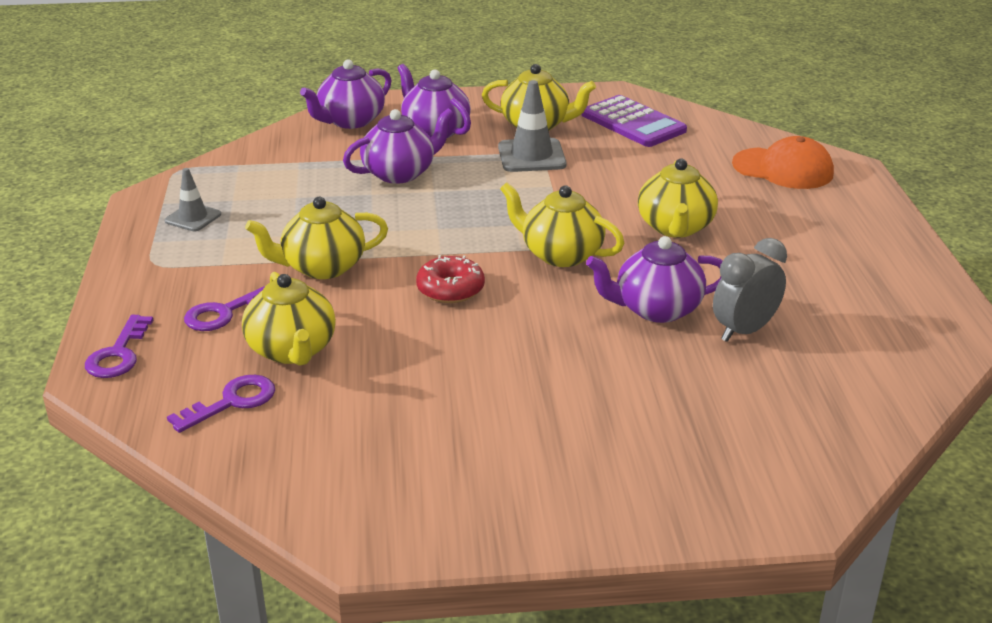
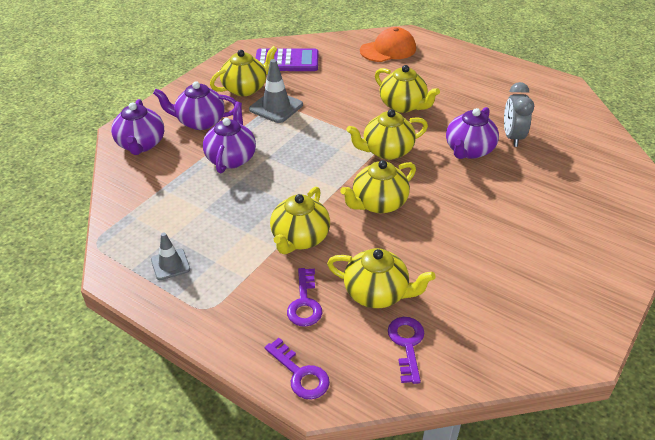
camera: 50 degrees left, 10 degrees up
red donut [416,255,485,303] -> yellow teapot [340,160,416,213]

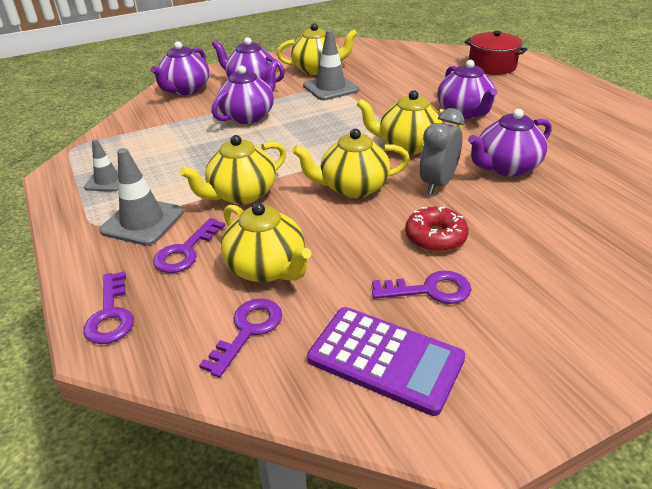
camera: 30 degrees right, 5 degrees down
purple calculator [256,48,318,71] -> purple calculator moved to [307,307,465,416]
orange cap [360,27,416,62] -> red pot [465,31,527,75]
yellow teapot [375,65,440,113] -> purple teapot [437,60,497,119]
grey clock [504,82,534,147] -> grey clock moved to [419,108,464,195]
none -> grey traffic cone [99,148,184,246]
none -> purple key [372,270,471,304]
none -> red donut [405,207,468,252]

